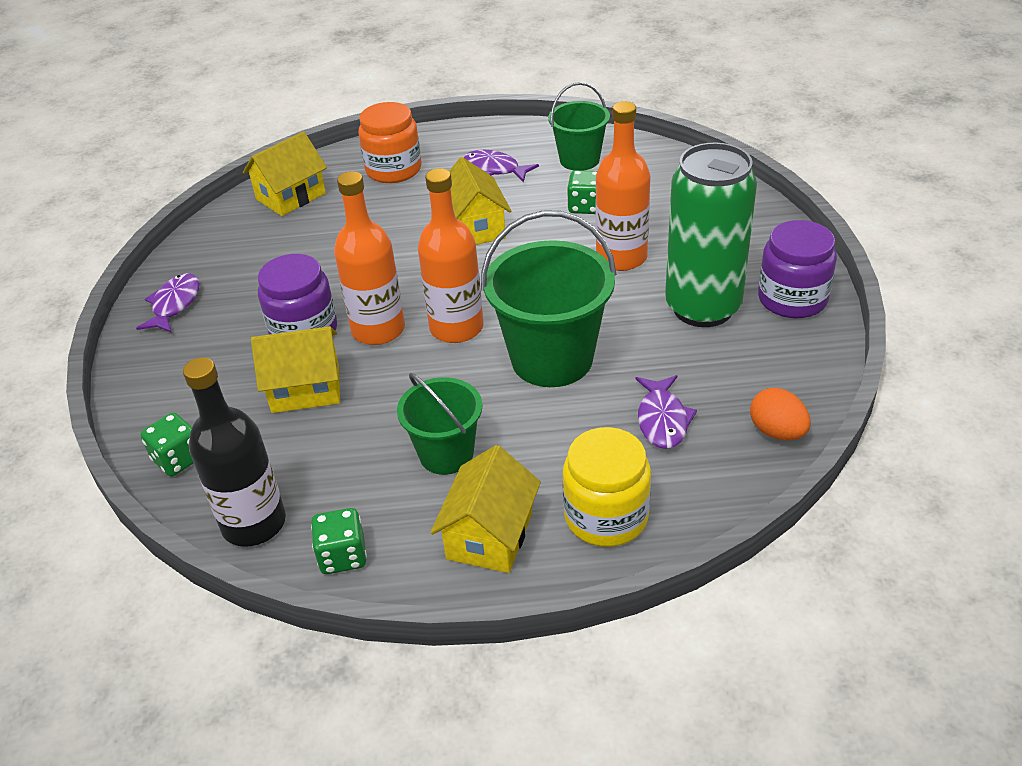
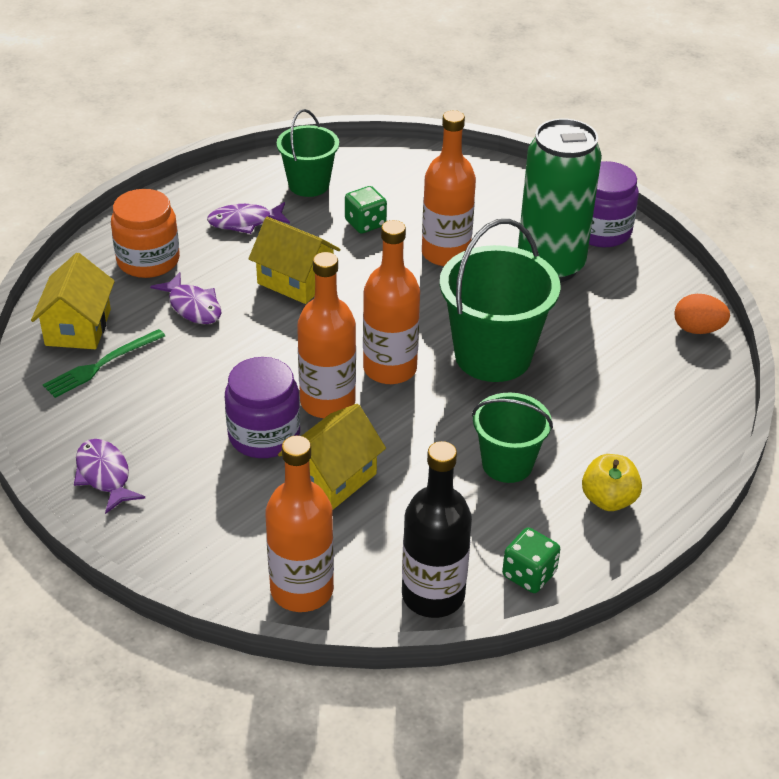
camera: 45 degrees left, 0 degrees up
green dice [141,413,194,476] -> orange bottle [265,436,334,612]
yellow house [431,445,541,573] -> yellow apple [582,454,642,511]
yellow jar [563,427,651,547] -> none
purple fish [635,375,697,449] -> purple fish moved to [150,272,221,324]
none -> green fork [43,329,165,398]

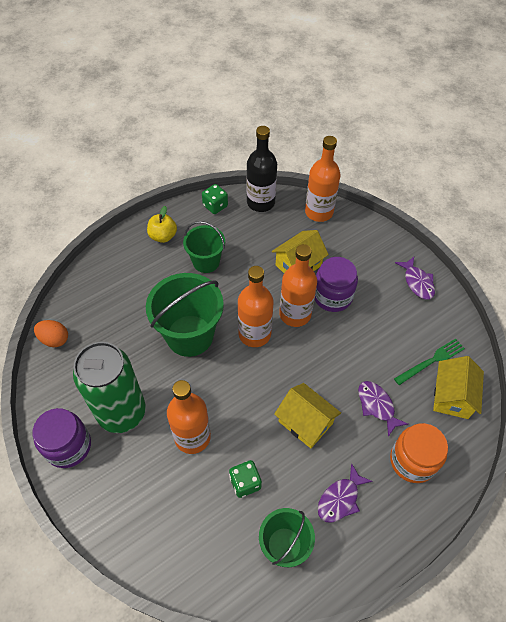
camera: 170 degrees left, 15 degrees up
purple fish [207,202,290,234] -> purple fish turned 135 degrees clockwise [318,463,373,523]

